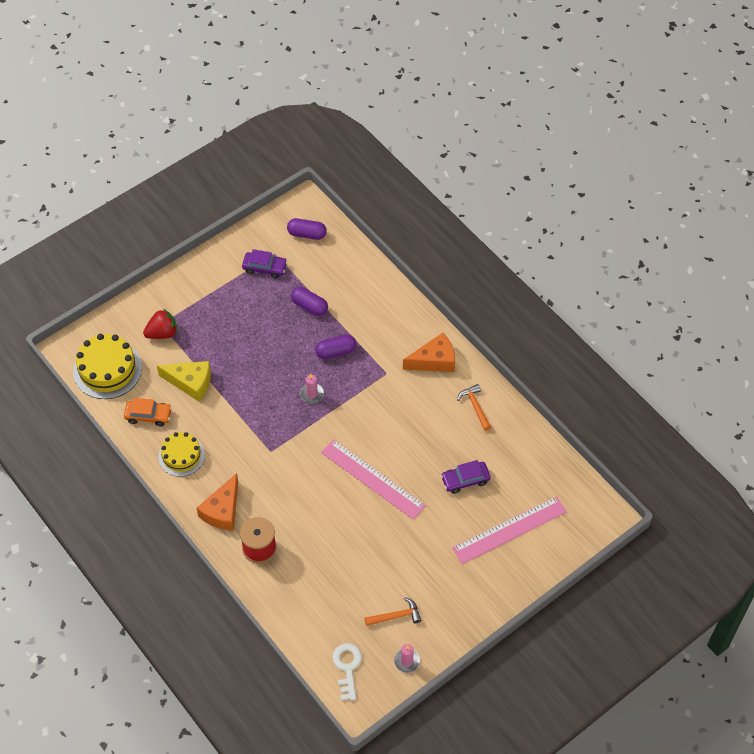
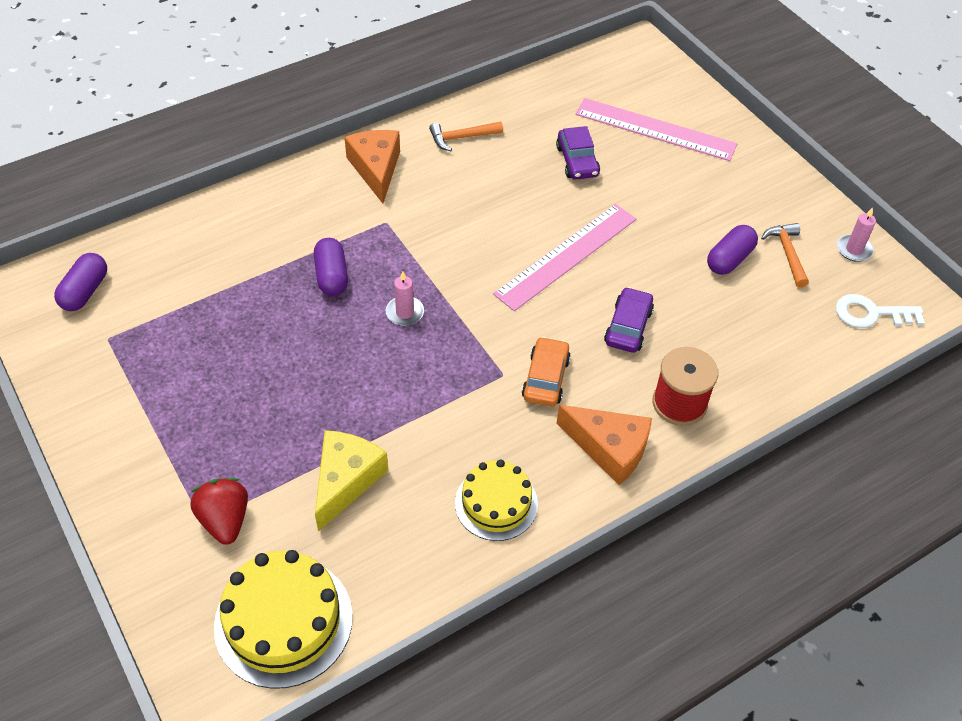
camera: 85 degrees left, 5 degrees down
orange car [124,398,172,426] -> orange car moved to [522,337,571,407]
purple car [242,249,288,279] -> purple car moved to [604,287,654,353]
purple capsule [291,287,328,316] -> purple capsule moved to [707,225,758,275]
pink ruler [452,496,567,564] -> pink ruler turned 45 degrees counterclockwise [575,98,737,161]

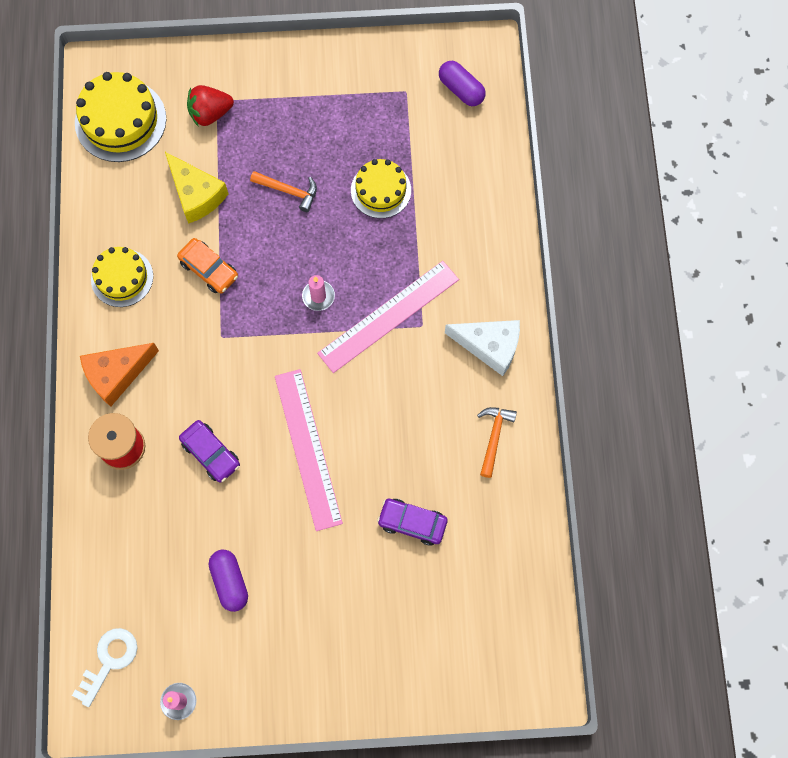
camera: 120 degrees right, 20 degrees up
red strawberry [190,478,248,545] -> red strawberry turned 150 degrees clockwise [187,85,234,127]
purple capsule [314,238,348,296] -> none
orange cheese [344,130,400,204] -> white cheese [445,320,520,376]
orange car [522,337,571,407] -> orange car moved to [177,238,238,294]
pink ruler [575,98,737,161] -> pink ruler moved to [317,261,459,373]
orange hammer [761,223,809,288] -> orange hammer moved to [250,171,317,212]
none -> yellow cake [351,159,411,218]

